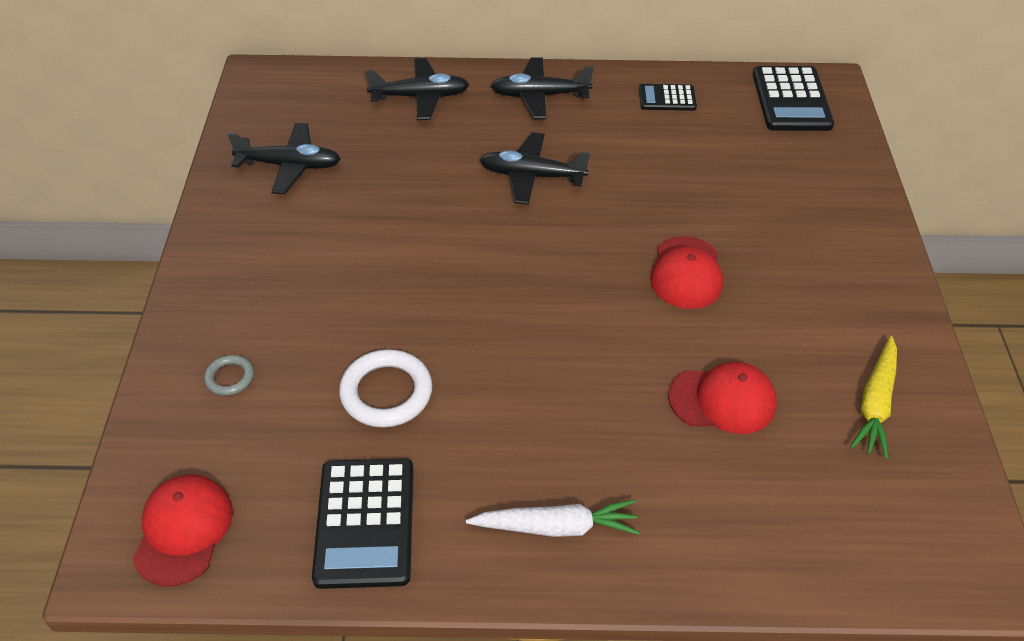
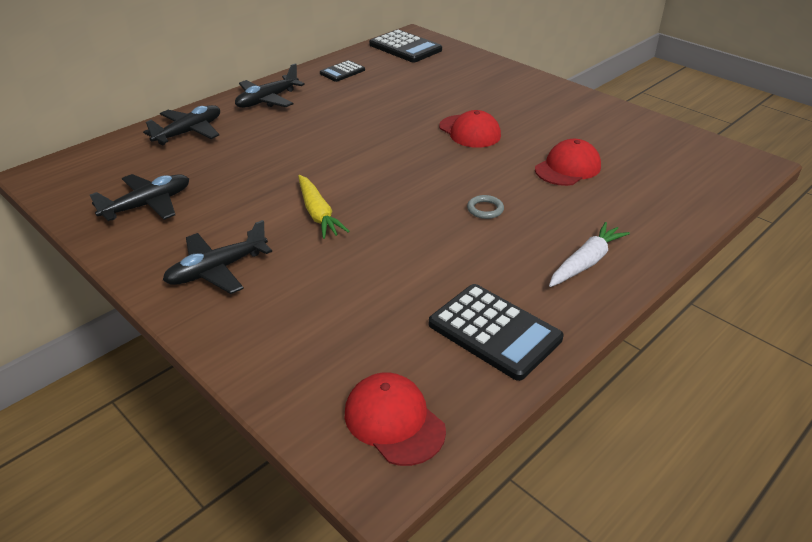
camera: 45 degrees left, 10 degrees down
grey ring [204,355,254,396] -> grey ring moved to [467,195,504,219]
white ring [339,349,432,428] -> none
black plane [480,132,590,205] -> black plane moved to [163,220,272,294]
yellow carrot [850,336,897,459] -> yellow carrot moved to [298,175,350,239]

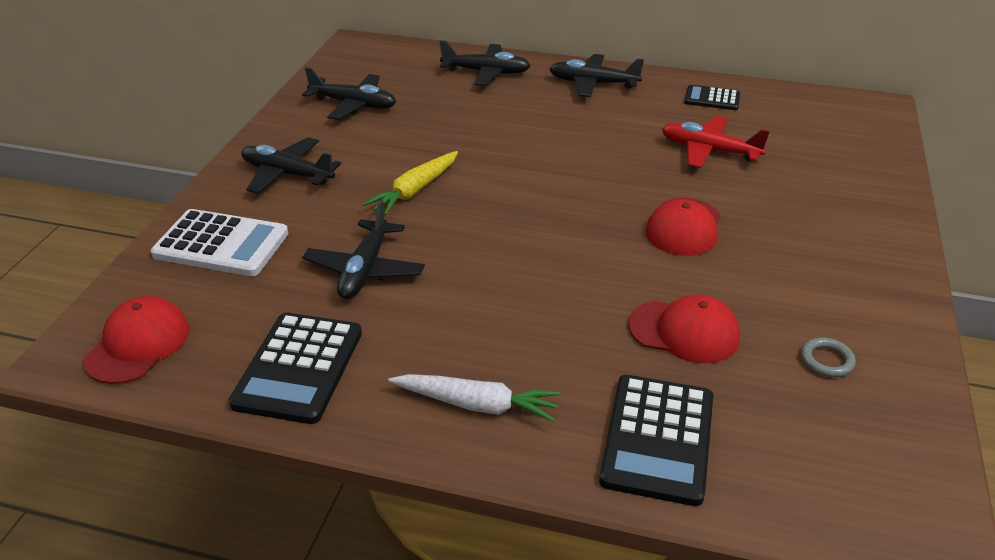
camera: 60 degrees right, 0 degrees up
black calculator [369,30,442,62] -> black calculator moved to [599,375,713,506]
grey ring [467,195,504,219] -> grey ring moved to [801,338,856,377]
none -> white calculator [151,209,289,276]
none -> black plane [302,199,425,299]
none -> red plane [662,116,770,168]

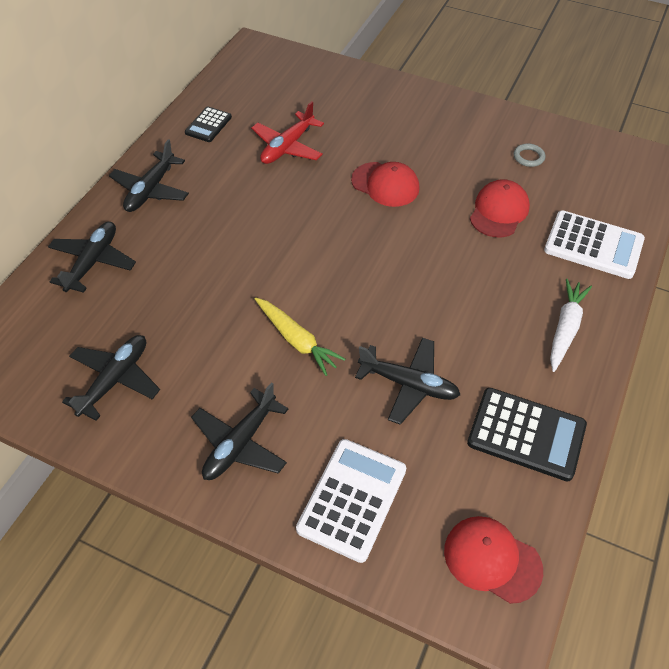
camera: 80 degrees left, 15 degrees up
black calculator [599,375,713,506] -> white calculator [544,210,645,279]

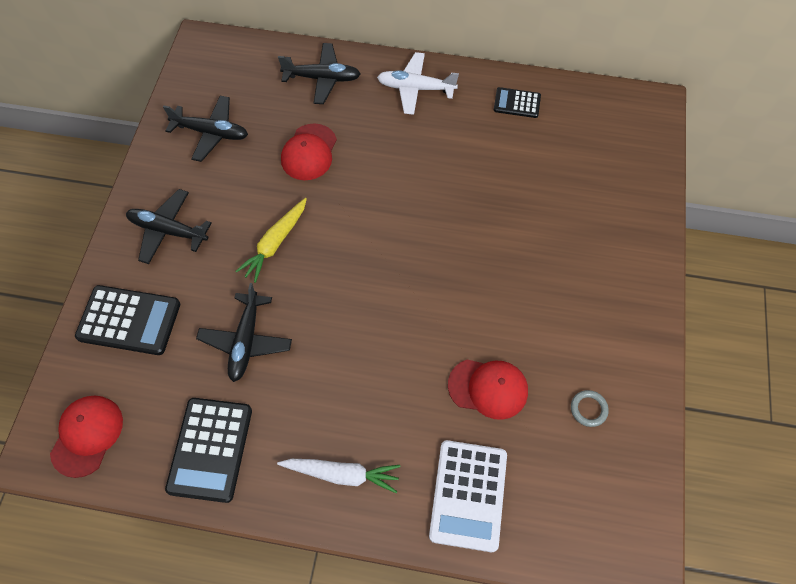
camera: 75 degrees right, 10 degrees up
black plane [109,139,189,212] -> white plane [377,52,459,115]
red plane [251,101,324,164] -> none
white calculator [296,439,406,563] -> black calculator [75,285,180,355]
red cap [351,162,420,207] -> red cap moved to [281,123,337,180]

